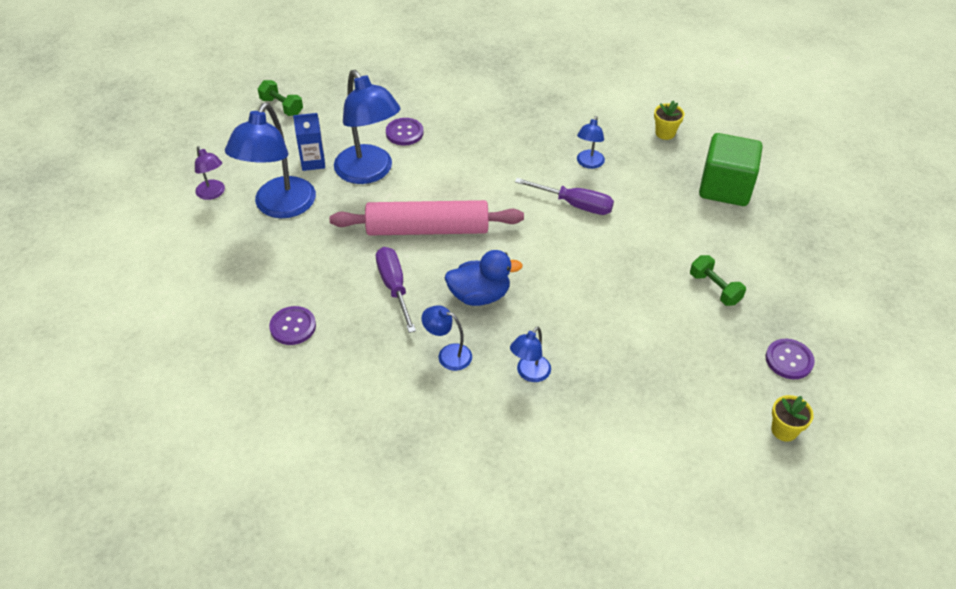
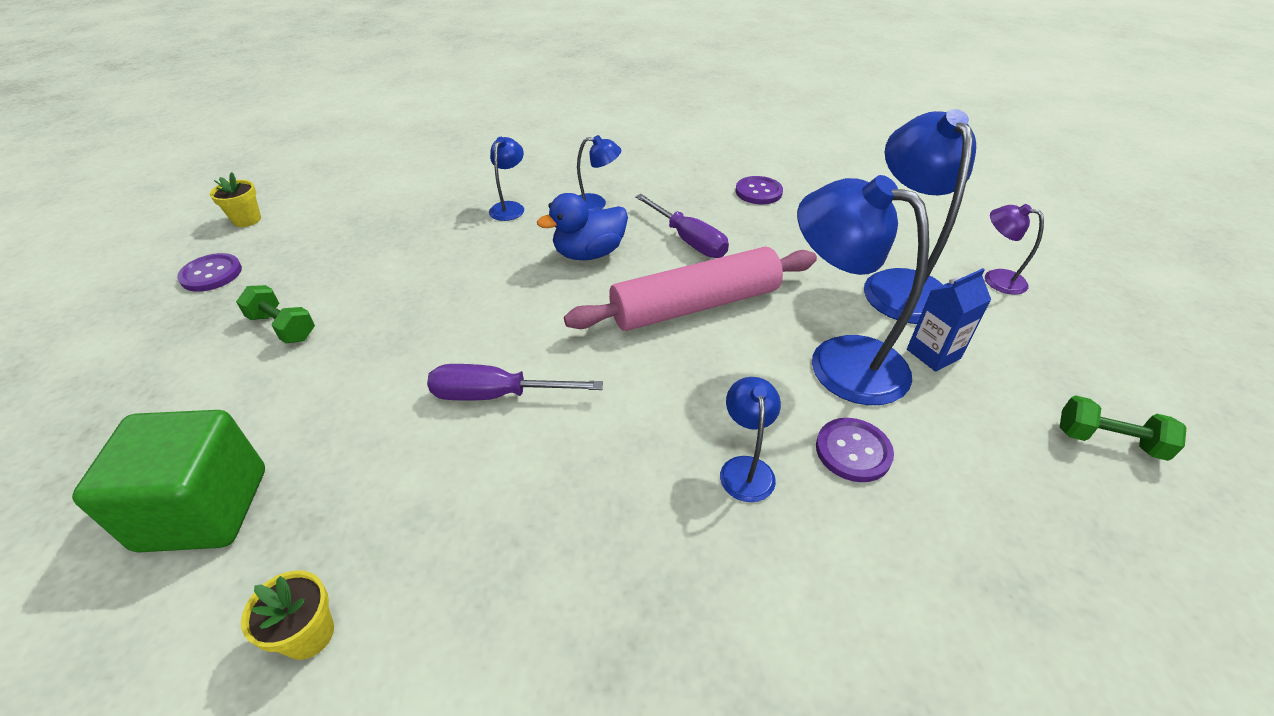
camera: 160 degrees right, 5 degrees down
blue lamp [577,116,605,169] -> blue lamp moved to [720,377,781,502]

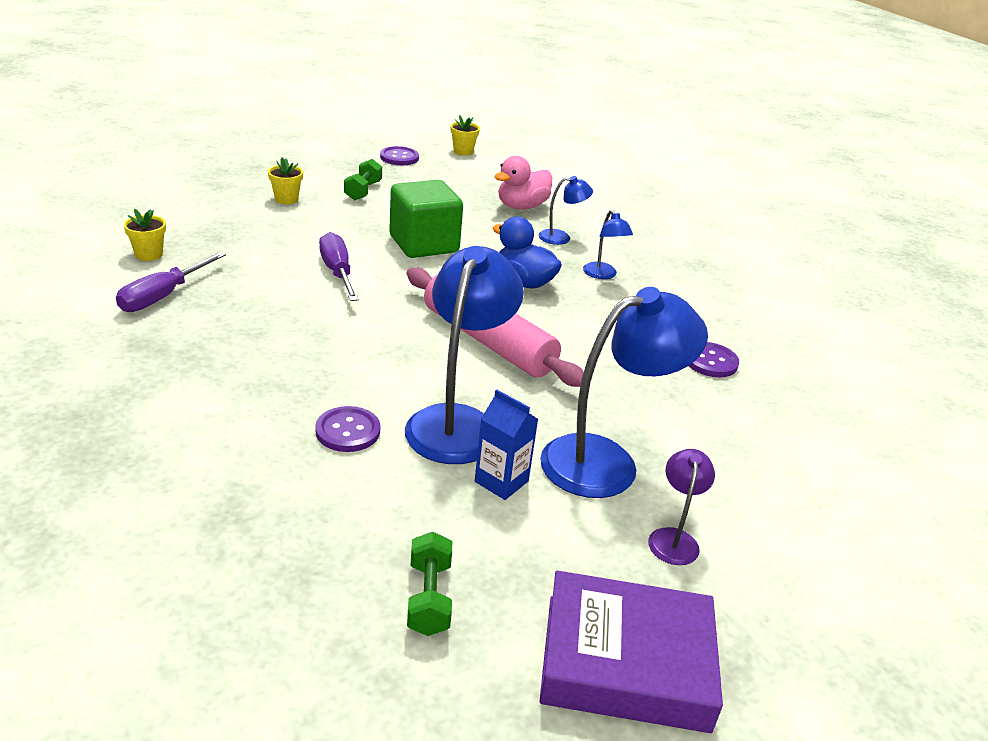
camera: 65 degrees right, 10 degrees down
green cube [72,410,265,553] -> green cube moved to [389,180,463,258]
purple screwdriver [635,194,729,258] -> purple screwdriver moved to [116,252,226,312]
blue lamp [720,377,781,502] -> none
none -> yellow flower pot [268,158,303,205]
none -> pink duck [494,156,552,210]
none -> purple book [539,571,723,733]

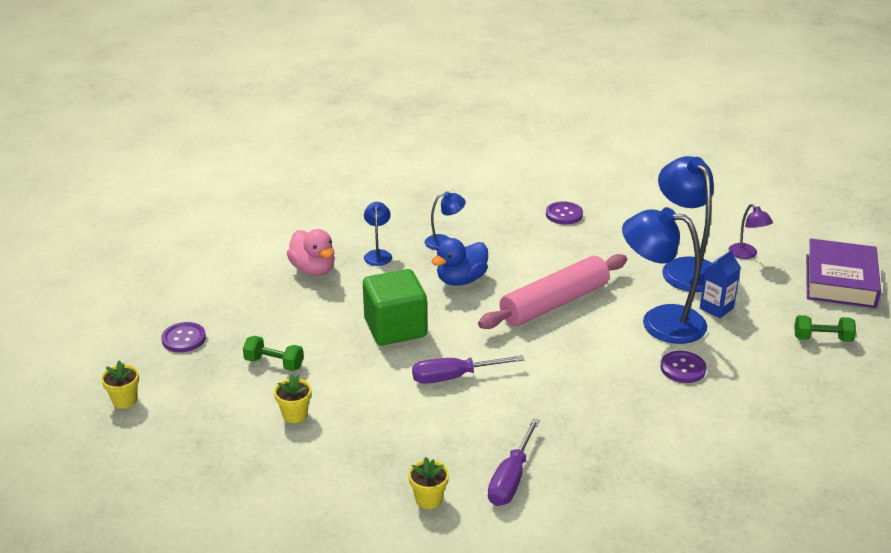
camera: 80 degrees left, 0 degrees up
purple screwdriver [116,252,226,312] -> purple screwdriver turned 75 degrees clockwise [488,418,540,506]
yellow flower pot [451,115,480,156] -> yellow flower pot moved to [101,361,139,409]
purple lamp [648,449,715,565] -> purple lamp turned 135 degrees counterclockwise [729,204,773,259]

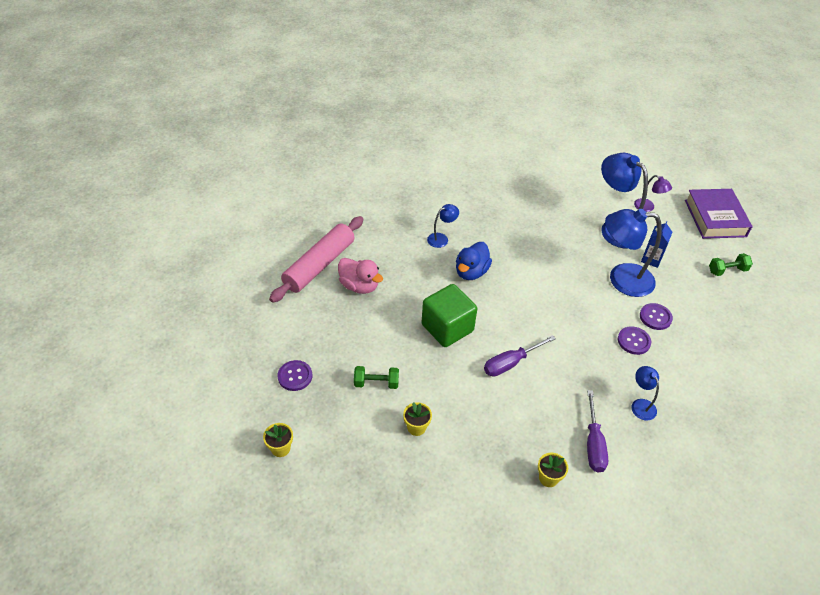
camera: 20 degrees left, 15 degrees up
blue lamp [364,202,392,266] -> blue lamp moved to [631,366,659,421]
pink rolling pin [478,254,627,329] -> pink rolling pin moved to [269,216,363,303]
purple button [546,201,583,224] -> purple button moved to [618,326,651,355]

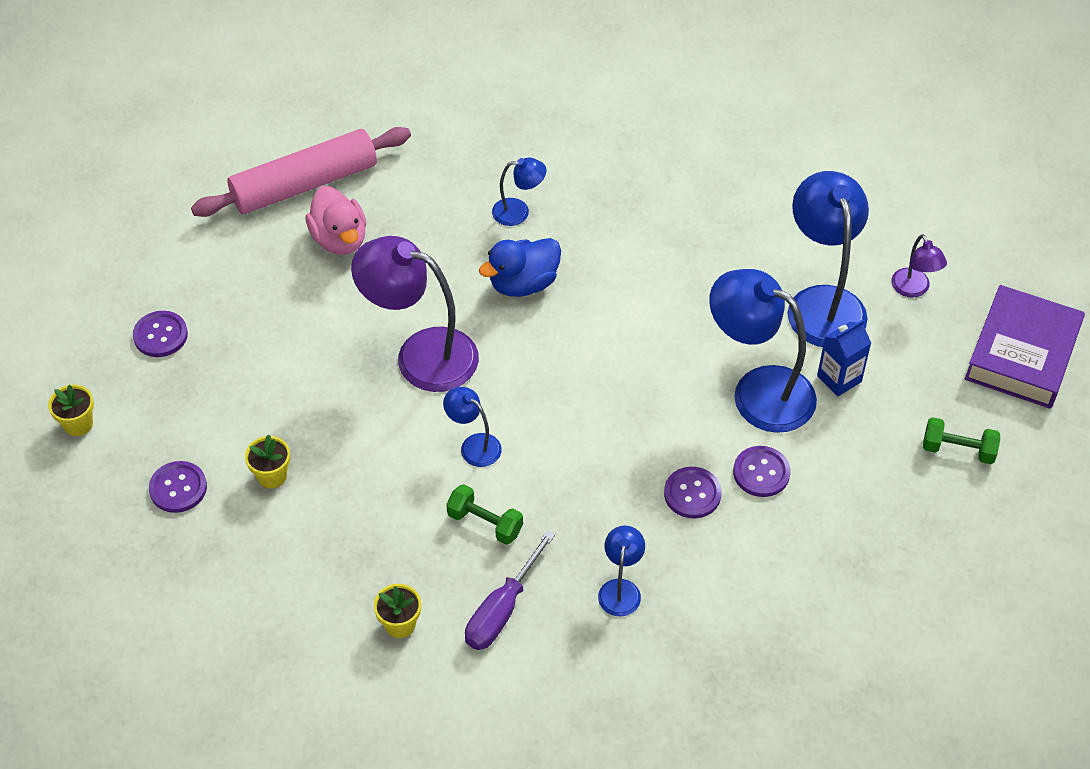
camera: 30 degrees right, 5 degrees up
green dumbbell [354,366,399,389] -> green dumbbell moved to [446,484,523,545]
green cube [422,284,477,347] -> purple lamp [351,236,479,392]
purple screwdriver [484,335,556,377] -> blue lamp [443,387,502,467]
none -> purple button [149,461,207,513]

